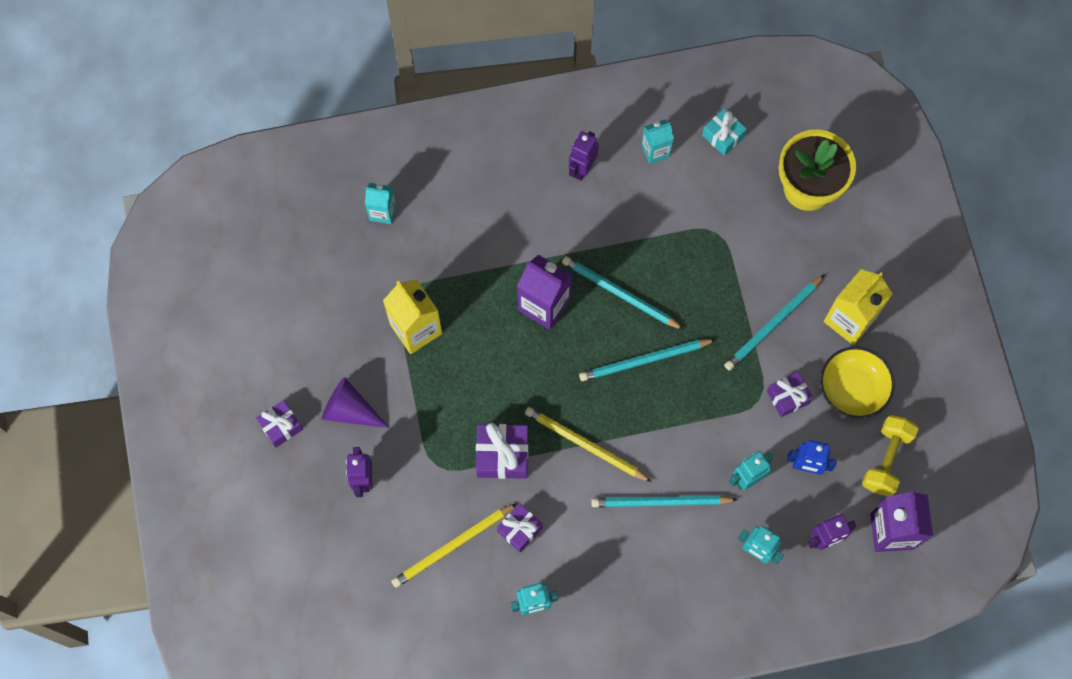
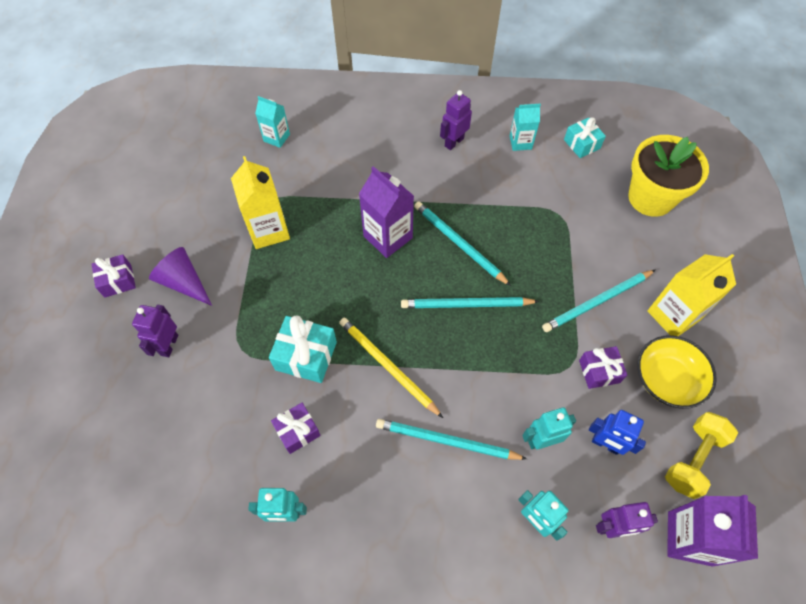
camera: 15 degrees right, 10 degrees down
yellow pencil [391,503,517,588] -> none
purple gift [476,423,528,479] -> turquoise gift [269,315,337,383]

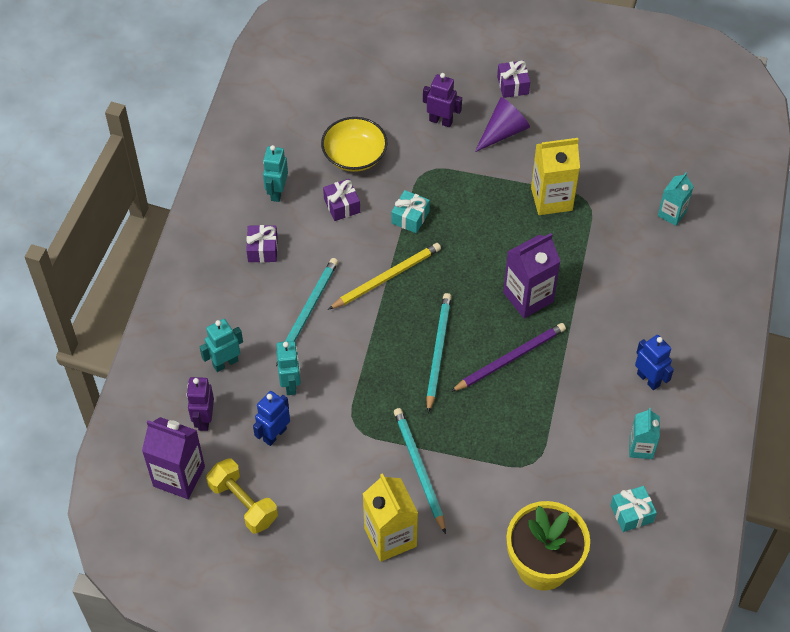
camera: 100 degrees right, 5 degrees down
turquoise gift [269,315,337,383] -> turquoise gift [391,190,430,233], size x0.66
turquoise pencil [414,201,511,286] -> purple pencil [450,323,566,392]
purple robot [440,90,472,150] -> blue robot [635,335,674,390]
purple gift [579,346,627,389] -> purple gift moved to [246,225,278,263]
yellow bowl [637,335,717,409] -> yellow bowl moved to [321,117,388,172]

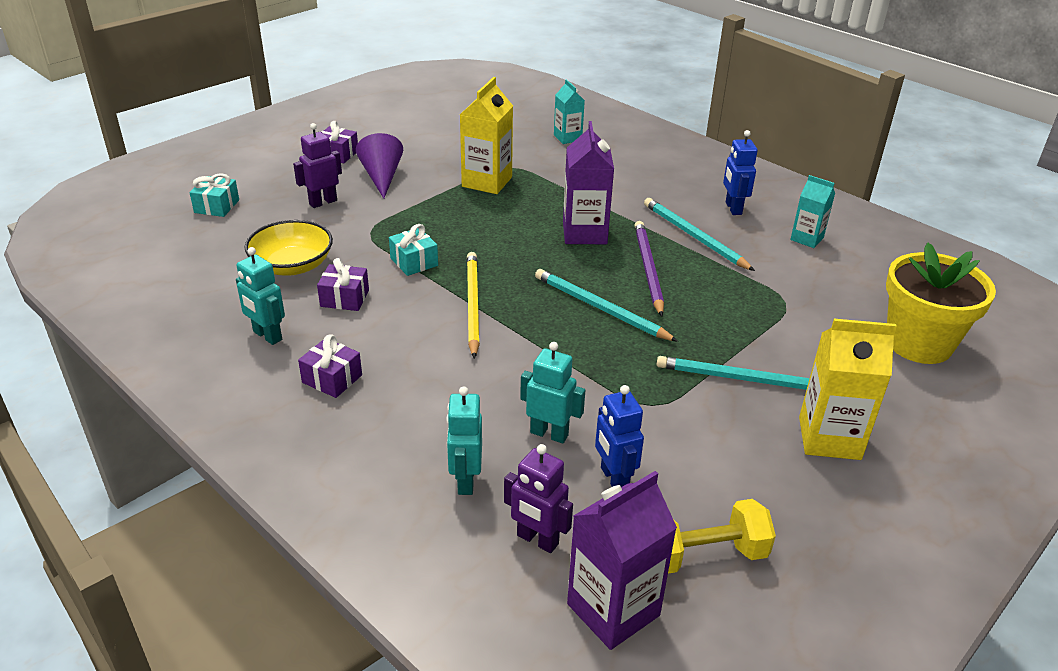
camera: 60 degrees left, 20 degrees down
turquoise pencil [276,258,338,366] -> turquoise pencil moved to [644,198,755,271]
turquoise gift [610,486,657,532] -> turquoise gift moved to [189,173,239,217]
blue robot [635,335,674,390] -> blue robot turned 90 degrees counterclockwise [723,130,758,215]

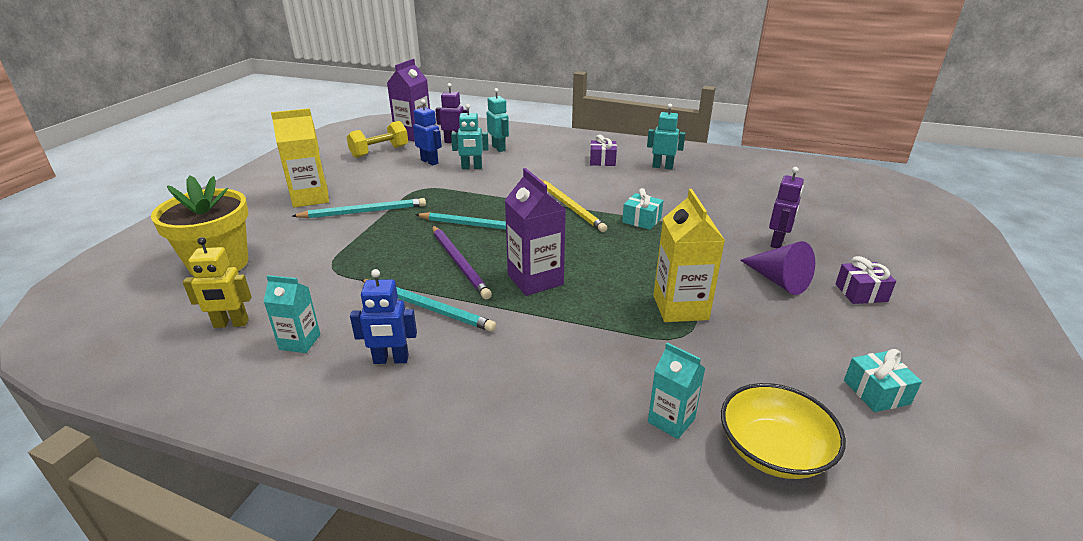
camera: 155 degrees right, 5 degrees down
turquoise gift [189,173,239,217] -> turquoise gift moved to [844,349,922,412]
yellow bowl [245,220,333,276] -> yellow bowl moved to [721,383,846,479]
purple gift [317,258,369,311] -> none
blue robot [723,130,758,215] -> blue robot turned 120 degrees clockwise [350,269,417,364]
none -> yellow robot [183,237,252,328]

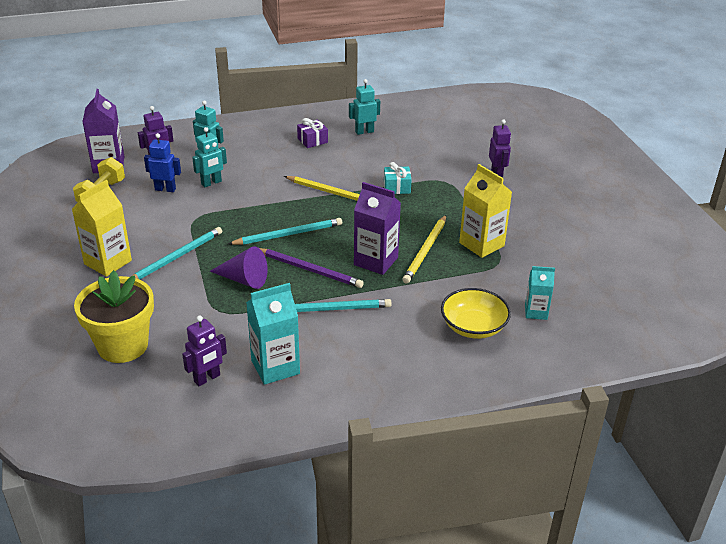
camera: 35 degrees left, 5 degrees up
yellow robot [183,237,252,328] -> purple robot [182,315,227,386]
turquoise carton [264,275,321,353] -> turquoise carton [246,283,300,385], size x1.65
blue robot [350,269,417,364] -> none
yellow bowl [721,383,846,479] -> yellow bowl moved to [441,288,511,339]
purple cone [740,241,815,295] -> purple cone moved to [210,246,268,289]
purple gift [836,256,896,304] -> none
turquoise gift [844,349,922,412] -> none
none -> yellow pencil [402,215,446,283]

